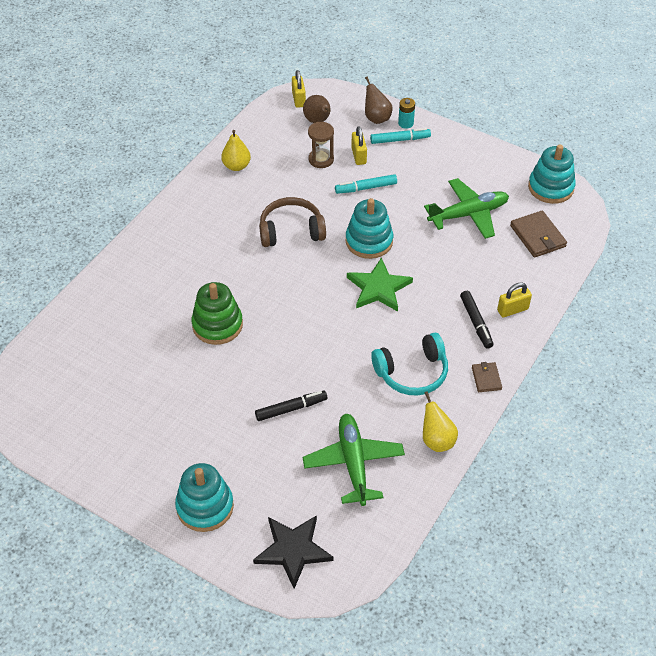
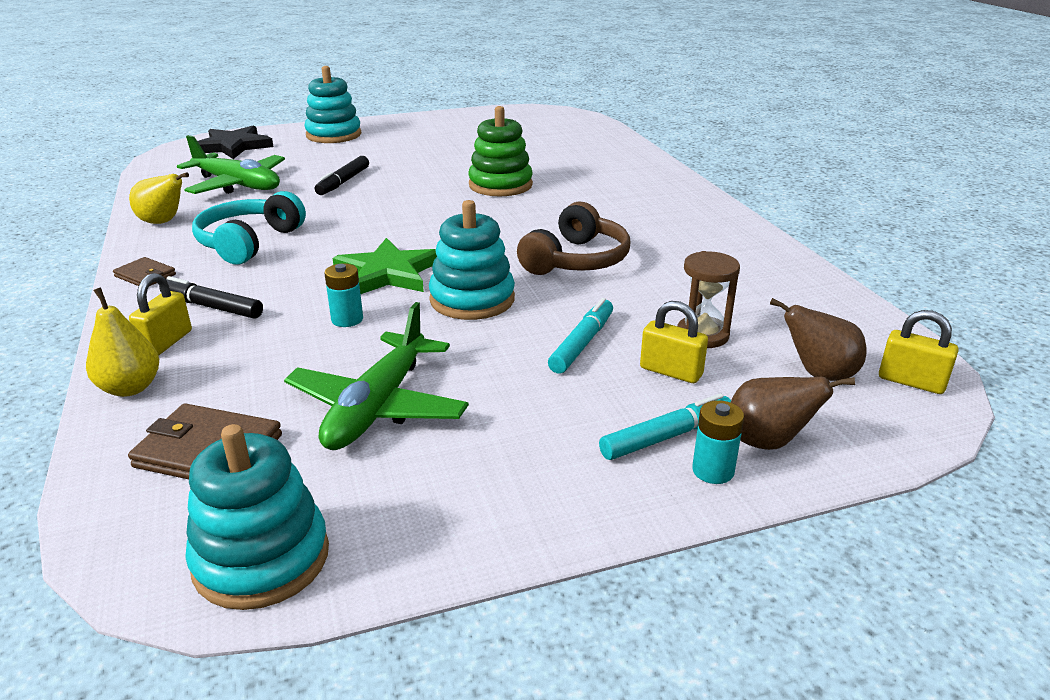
camera: 130 degrees right, 20 degrees down
yellow pear [221,130,251,171] -> yellow pear moved to [86,287,159,397]
turquoise marker [370,128,431,144] -> turquoise marker turned 150 degrees counterclockwise [599,393,731,460]
none -> turquoise battery [324,263,363,327]

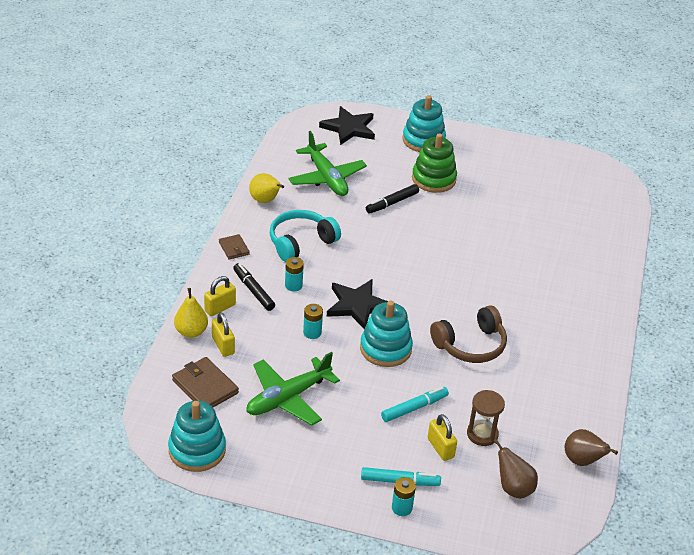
camera: 30 degrees right, 10 degrees up
green star [333,238,437,294] -> black star [327,279,388,330]
green stacking toy [468,106,533,196] -> green stacking toy moved to [412,133,457,193]
brown pear [730,377,855,450] -> brown pear moved to [565,429,618,466]
yellow padlock [879,310,959,394] -> yellow padlock moved to [212,312,235,357]
none -> turquoise battery [285,257,304,291]

